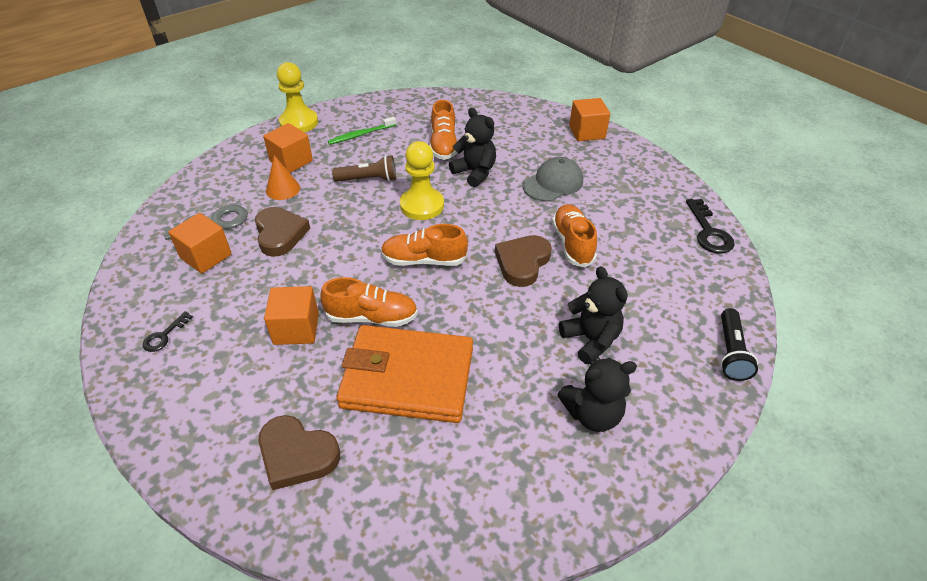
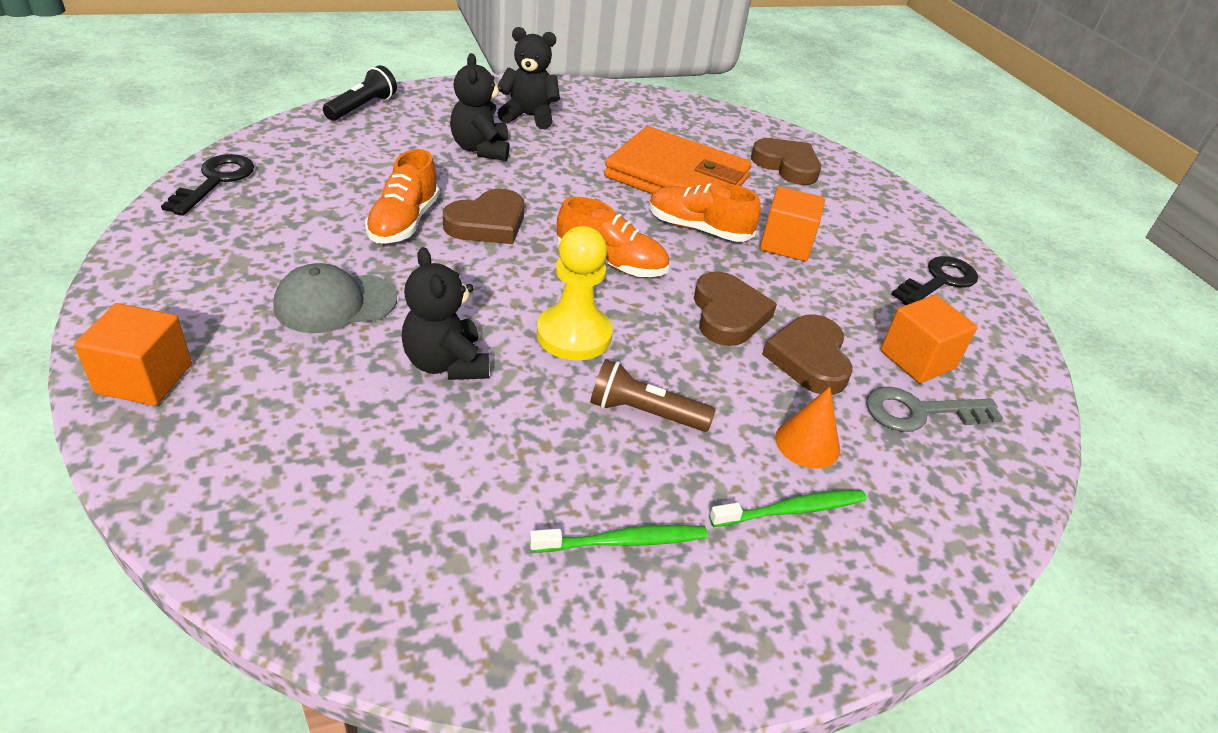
camera: 165 degrees left, 5 degrees down
black key [143,311,193,352] -> black key [891,256,978,305], size x1.74
orange cube [263,123,313,173] -> green toothbrush [709,490,867,527]
yellow pawn [277,62,318,132] -> none
orange shoe [430,100,457,160] -> none
none -> brown heart [694,271,777,346]

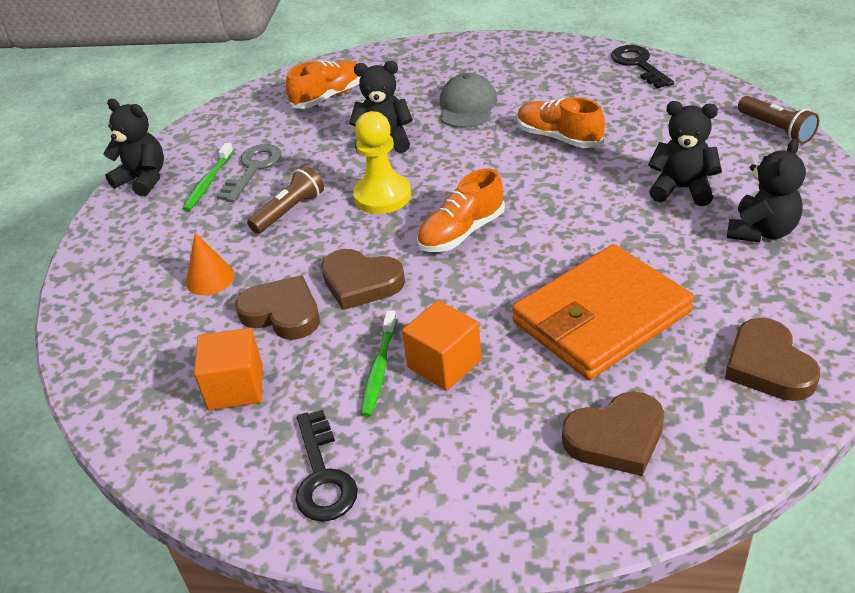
camera: 125 degrees right, 0 degrees up
orange cube [74,303,192,406] -> none
black key [161,154,254,216] -> black key turned 150 degrees counterclockwise [611,45,674,89]
black flashlight [323,65,397,121] -> brown flashlight [738,96,819,144]
brown heart [443,188,525,244] -> brown heart moved to [725,318,820,401]
orange shoe [649,183,761,242] -> orange shoe moved to [286,60,361,109]
green toothbrush [709,490,867,527] -> green toothbrush moved to [361,311,397,417]
grey key [866,387,1003,432] -> grey key moved to [217,144,282,202]
none -> black teddy bear [103,99,164,196]

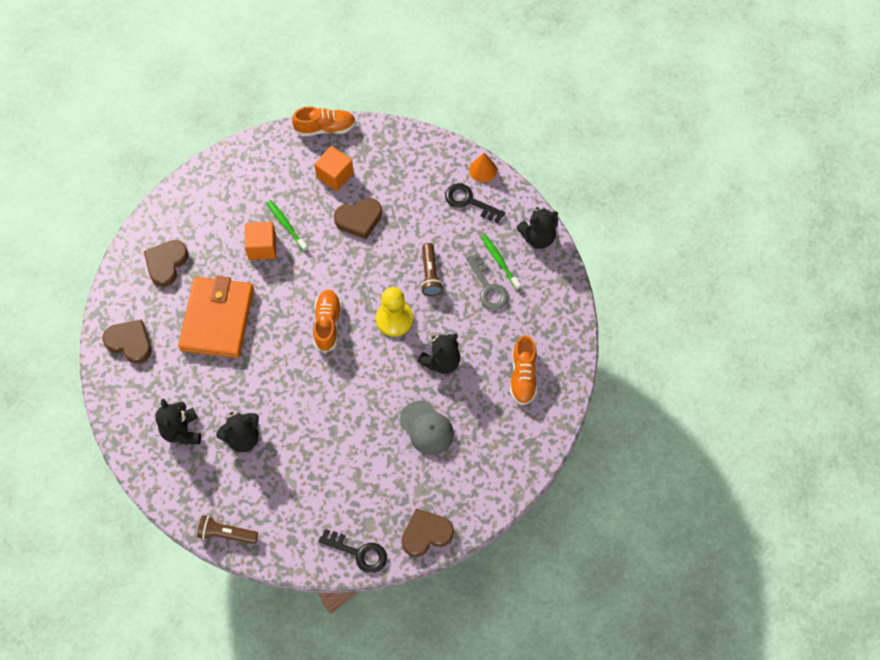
camera: 130 degrees right, 25 degrees up
orange cone [186,232,235,295] -> orange cone moved to [469,153,497,182]
black key [296,410,358,522] -> black key moved to [445,183,505,223]
brown heart [321,249,405,310] -> brown heart moved to [401,508,454,557]
orange shoe [517,97,605,148] -> orange shoe moved to [292,107,356,136]

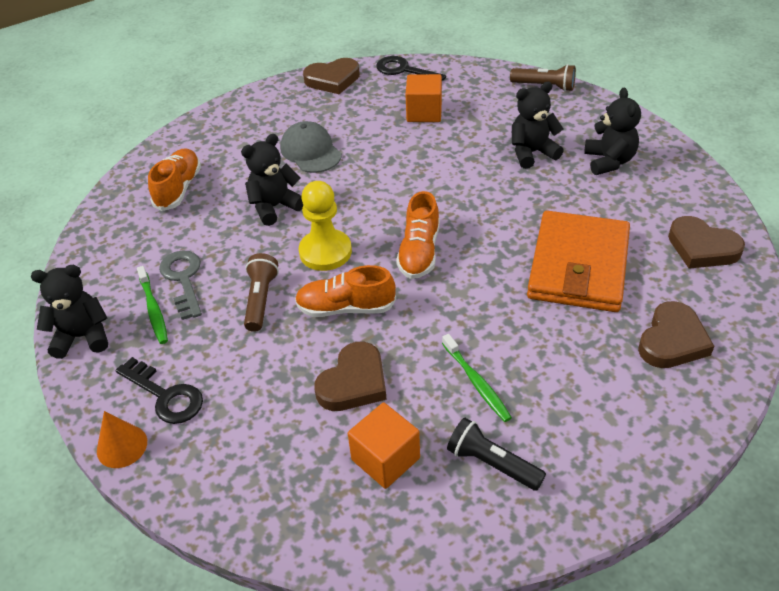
camera: 170 degrees left, 20 degrees down
orange cube [245,222,276,260] -> orange cube moved to [406,74,442,122]
orange shoe [292,107,356,136] -> orange shoe moved to [295,265,396,317]
brown heart [334,198,382,239] -> brown heart turned 135 degrees clockwise [314,342,387,411]
none -> black flashlight [447,418,546,491]

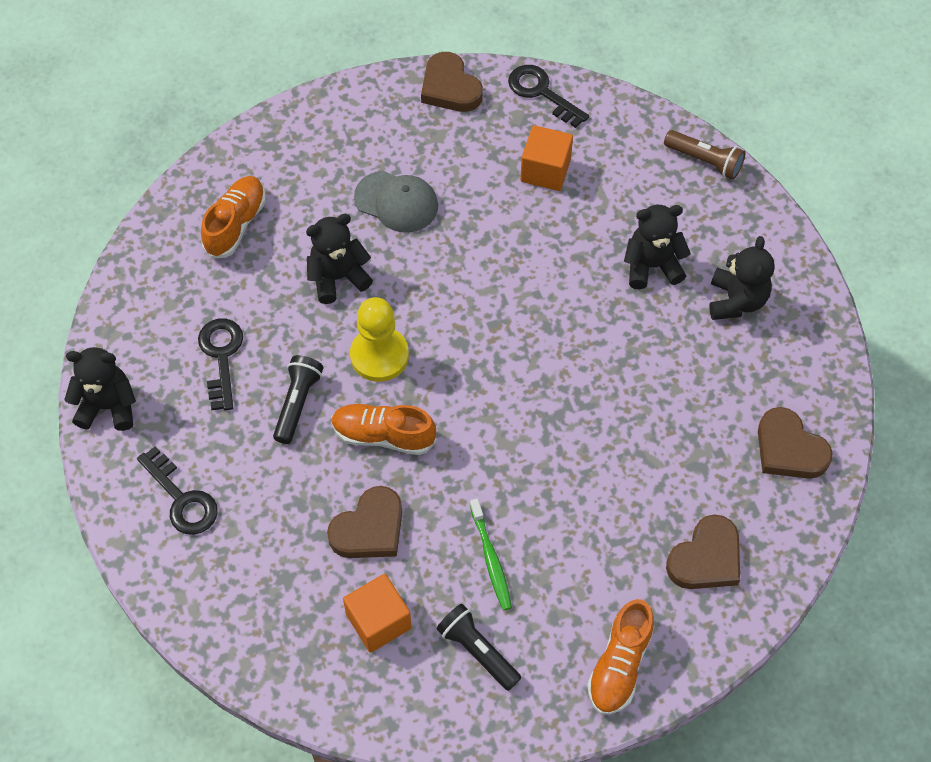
camera: 10 degrees right, 15 degrees up
orange cone [97,411,147,468] -> none
green toothbrush [137,266,168,344] -> none
grey key [159,251,202,320] -> black key [198,319,243,411]
brown flashlight [244,253,279,332] -> black flashlight [273,355,323,444]
grey cap [280,121,342,173] -> grey cap turned 135 degrees clockwise [354,171,438,233]
brown heart [303,58,360,94] -> brown heart turned 60 degrees clockwise [421,52,483,112]
orange shoe [396,191,440,279] -> orange shoe moved to [587,599,654,715]
orange wallet [527,211,630,312] -> none

